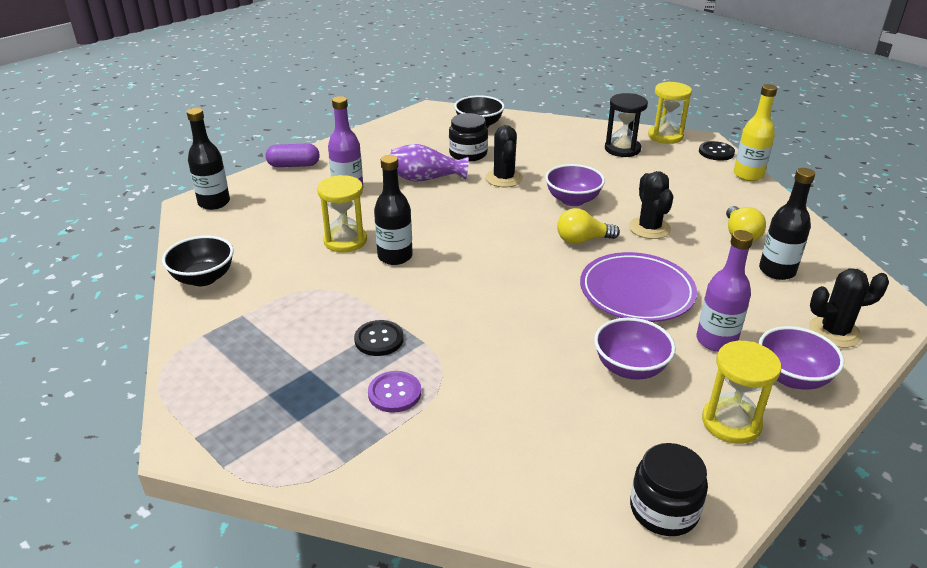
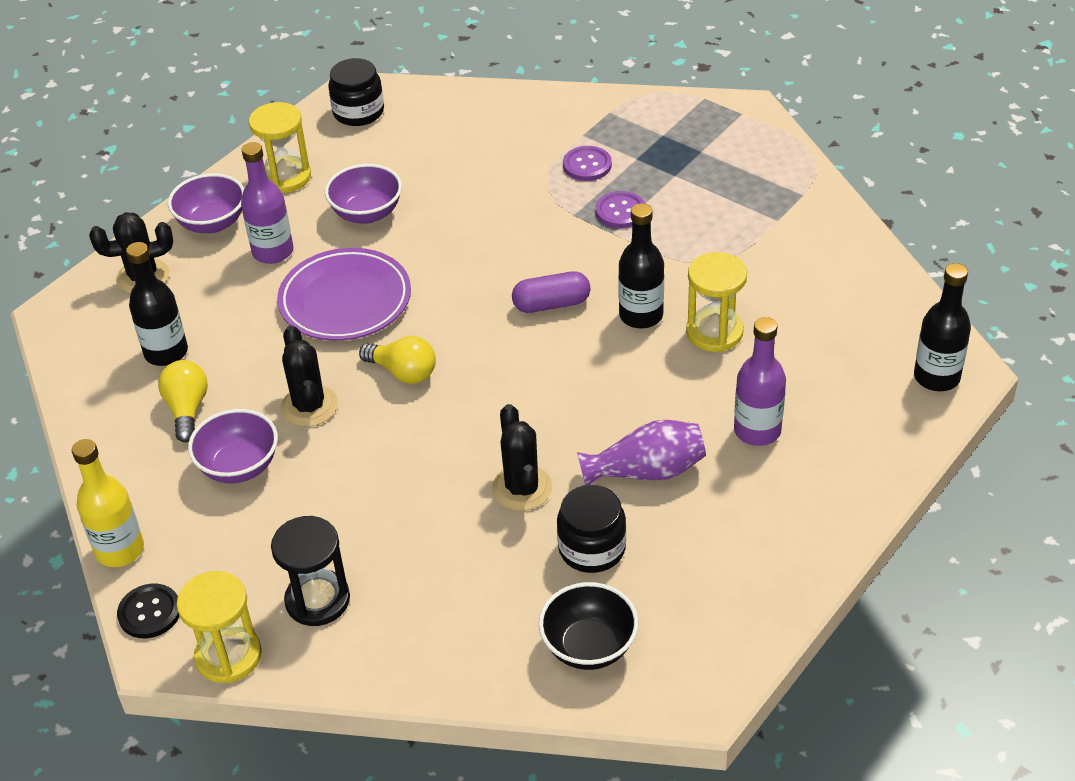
camera: 175 degrees right, 10 degrees up
black bowl [162,235,234,286] -> none
purple capsule [266,144,320,167] -> purple capsule moved to [512,271,590,313]
black button [354,320,404,356] -> purple button [595,191,645,228]
purple bowl [545,164,605,206] -> purple bowl moved to [188,409,278,483]
yellow light bulb [557,208,620,244] -> yellow light bulb turned 45 degrees clockwise [359,336,436,384]

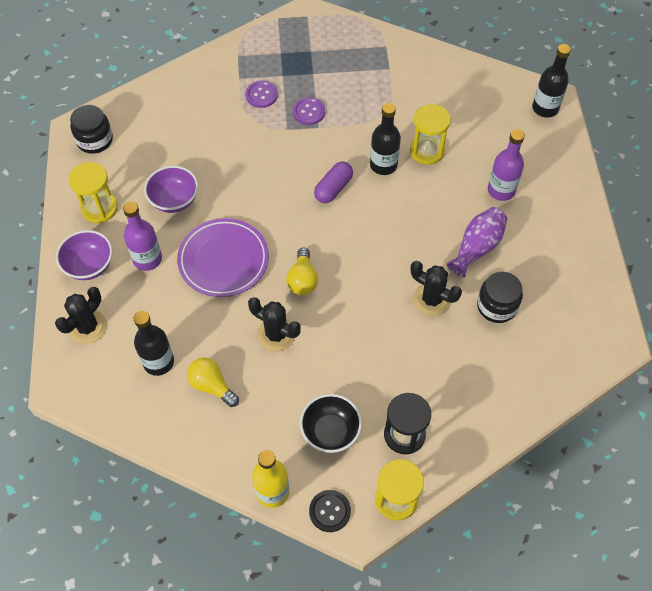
camera: 45 degrees left, 15 degrees up
purple bowl [188,409,278,483] -> none
yellow light bulb [359,336,436,384] -> yellow light bulb turned 105 degrees clockwise [286,248,318,295]
black bowl [539,582,638,670] -> black bowl moved to [300,394,362,453]

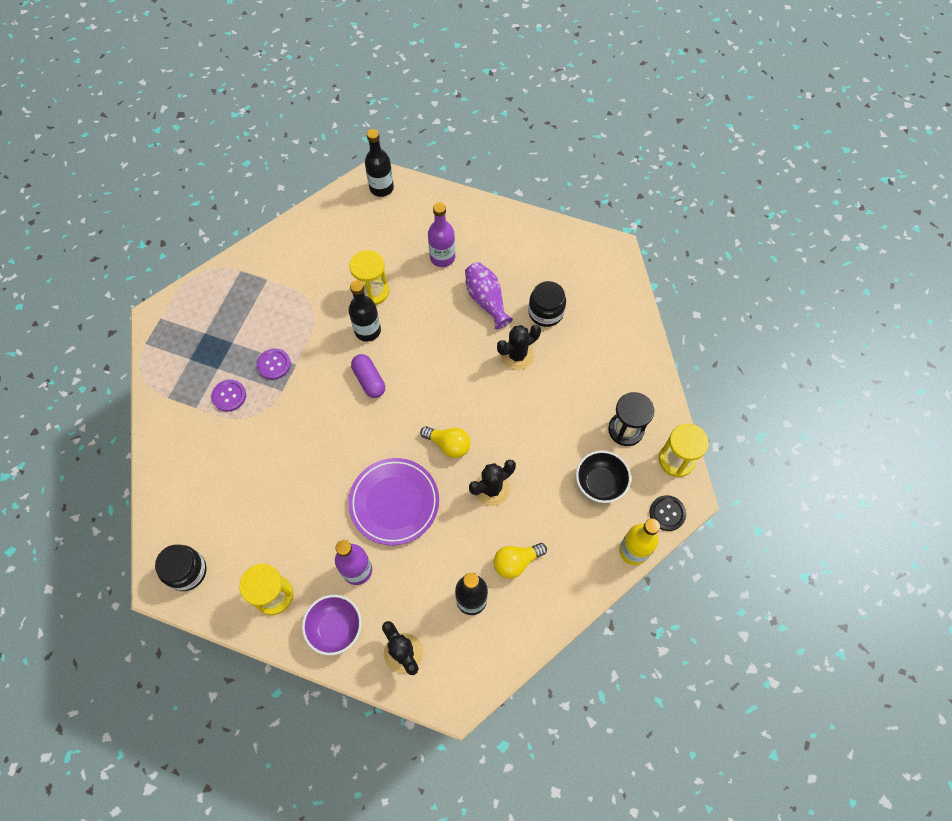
camera: 65 degrees left, 5 degrees up
purple bowl [144,166,198,213] -> none

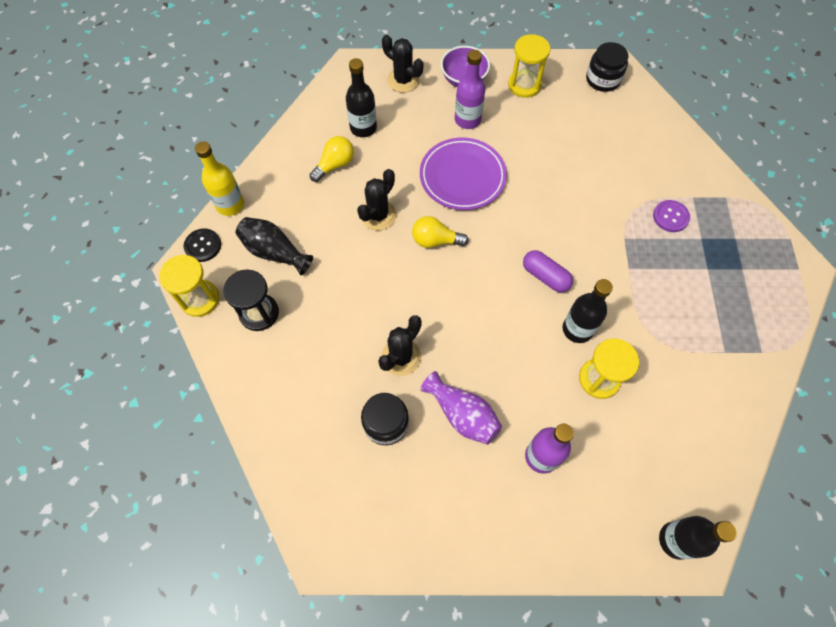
camera: 160 degrees right, 0 degrees up
purple button [257,348,291,380] -> none
black bowl [576,450,631,503] -> black vase [236,217,313,275]

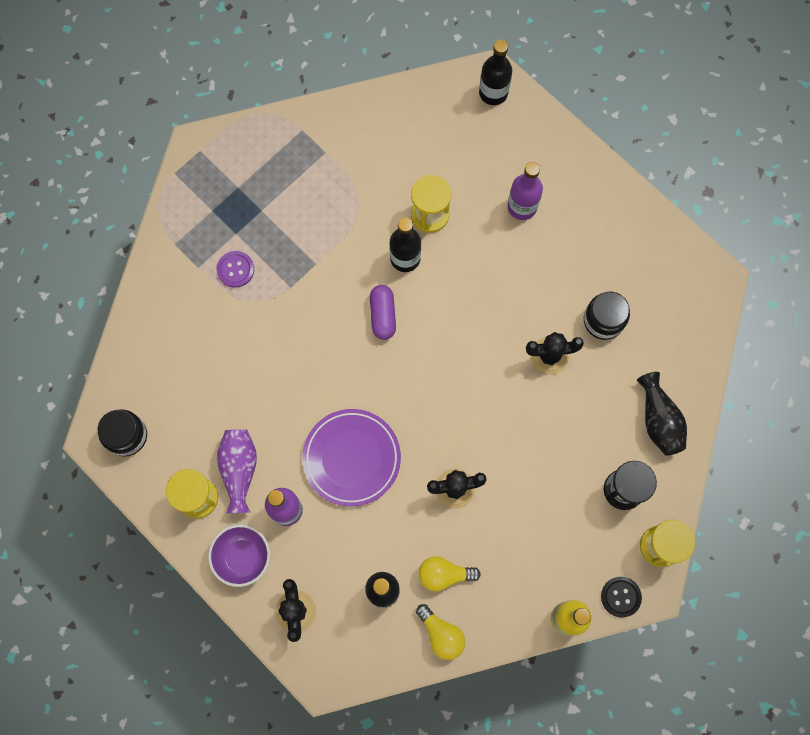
camera: 135 degrees left, 10 degrees up
black vase [236,217,313,275] -> black vase moved to [637,372,687,455]
yellow light bulb [412,216,469,248] -> yellow light bulb moved to [416,604,465,660]
purple vase [420,371,502,445] -> purple vase moved to [217,429,257,513]

